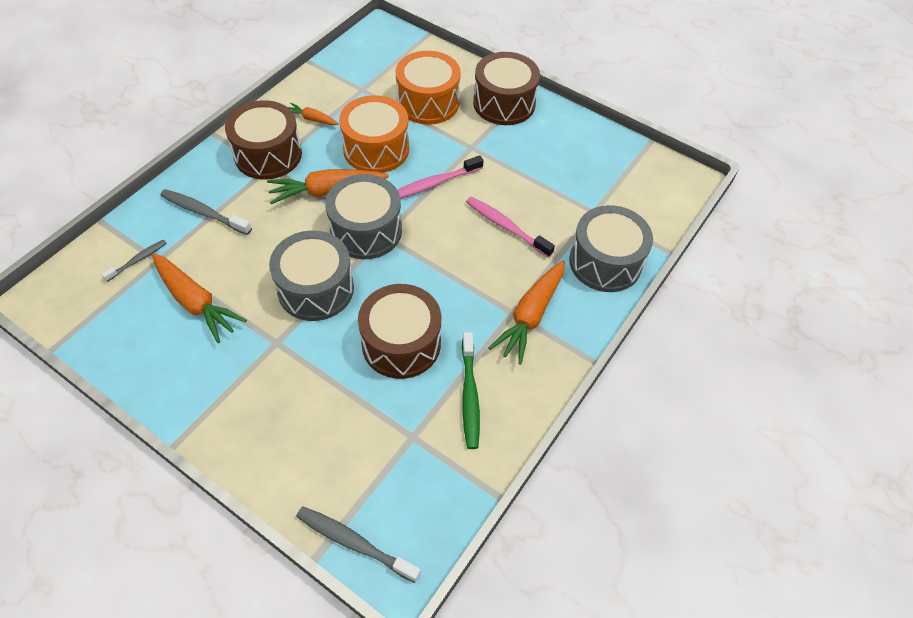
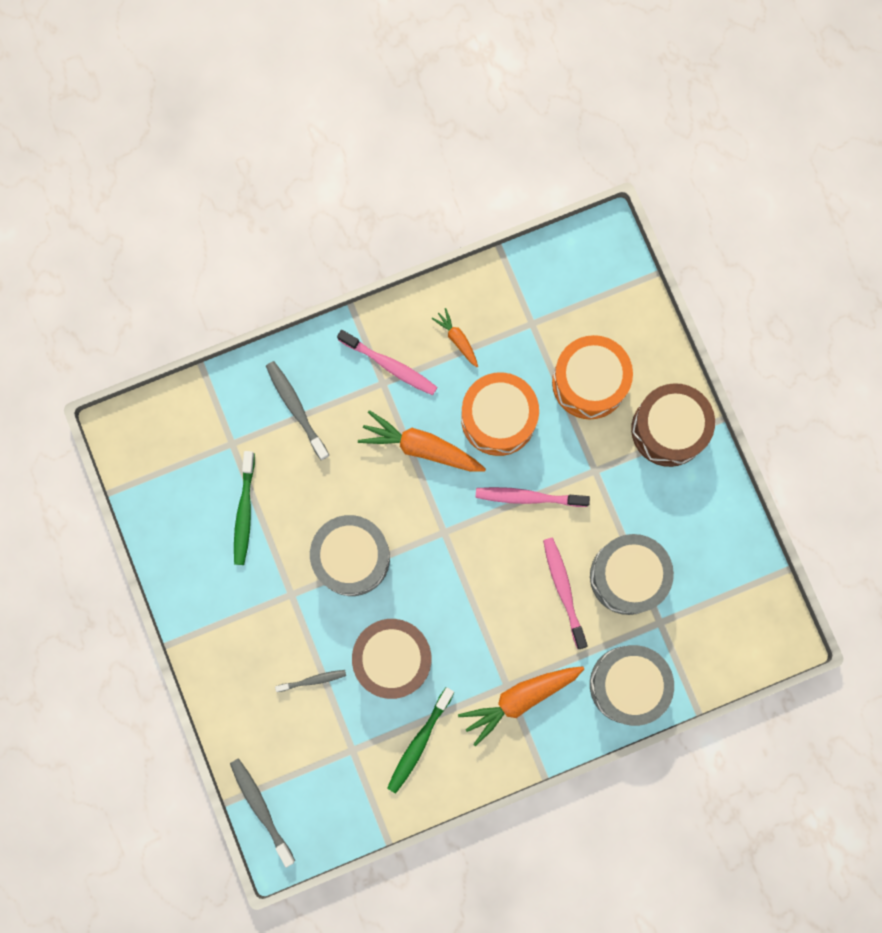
camera: 35 degrees right, 25 degrees up
grey toothbrush [101,239,167,282] -> grey toothbrush moved to [275,670,346,692]
orange carrot [152,253,247,343] -> green toothbrush [234,451,255,565]
brown drum [225,100,302,179] -> pink toothbrush [337,330,438,396]
grey drum [325,174,402,259] -> grey drum moved to [590,534,674,615]

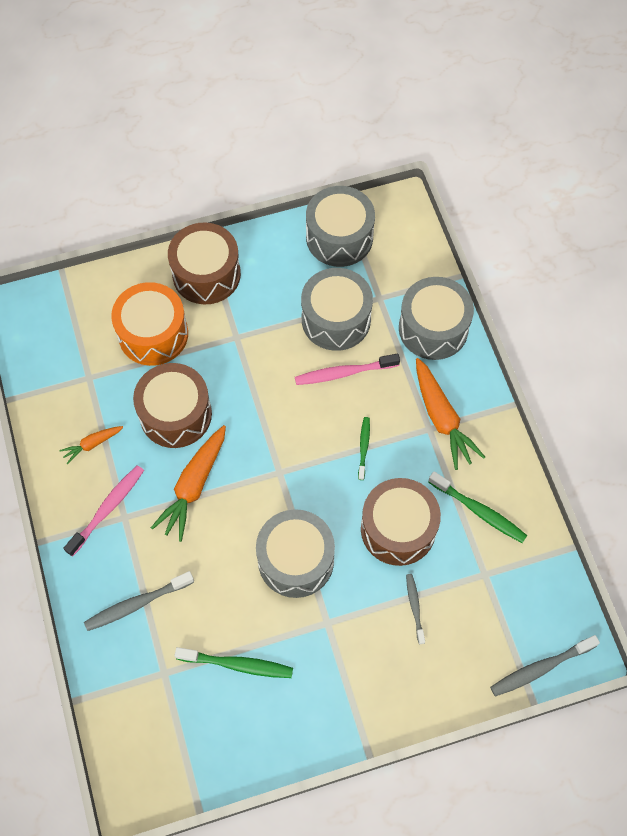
camera: 85 degrees left, 15 degrees down
orange drum [461,372,539,456] -> brown drum [133,363,212,448]
pink toothbrush [475,487,590,507] -> none
none -> grey drum [306,186,375,267]
none -> green toothbrush [358,417,370,480]

